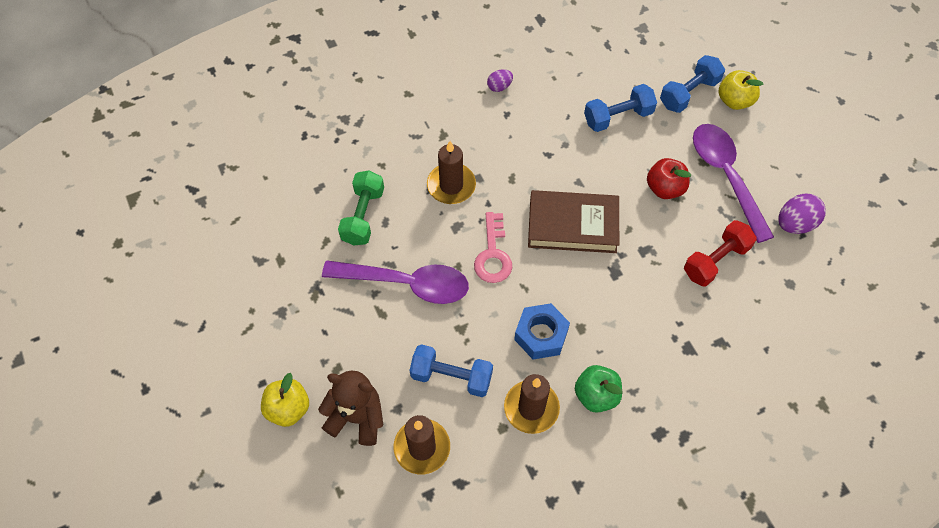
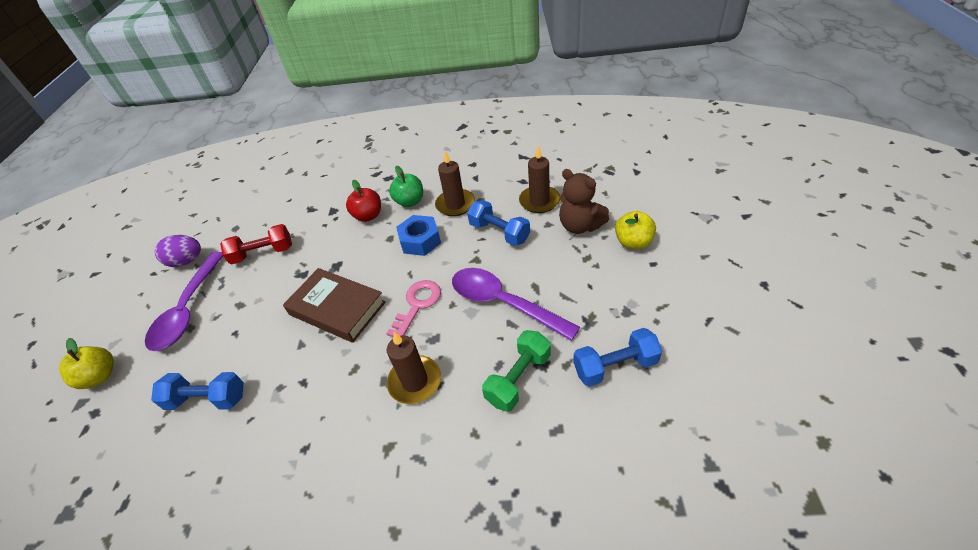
camera: 150 degrees left, 15 degrees down
purple egg [487,69,513,92] -> none
red apple [647,158,691,199] -> red apple moved to [346,180,381,222]
blue dumbbell [660,55,725,113] -> blue dumbbell moved to [573,328,662,387]

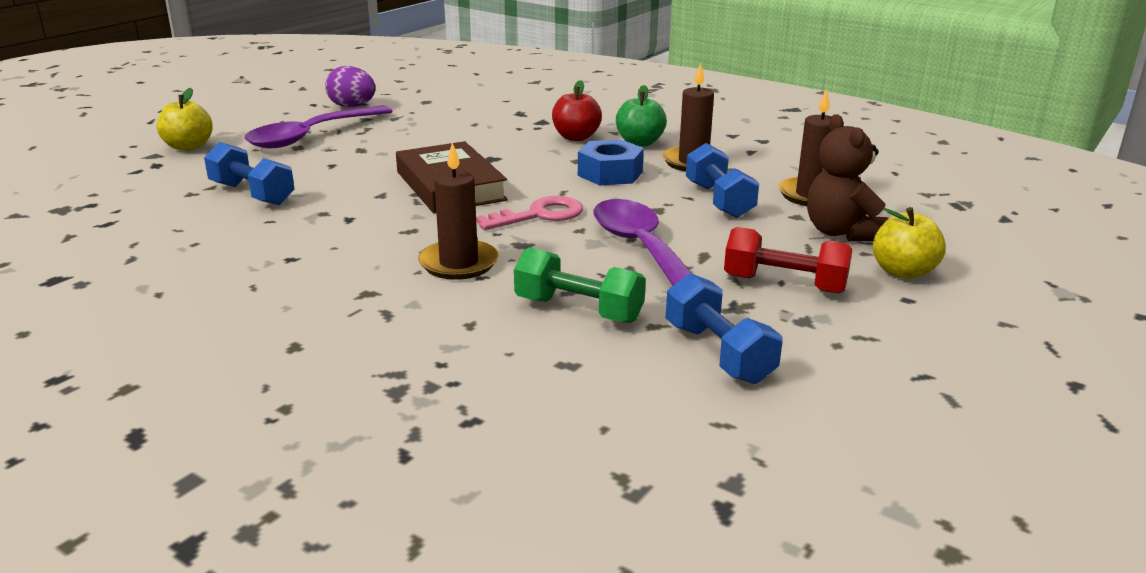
camera: 30 degrees right, 20 degrees down
red dumbbell [220,224,292,264] -> red dumbbell moved to [724,227,852,294]
green dumbbell [482,330,551,412] -> green dumbbell turned 45 degrees clockwise [514,247,646,323]
blue dumbbell [573,328,662,387] -> blue dumbbell turned 45 degrees clockwise [666,273,782,384]

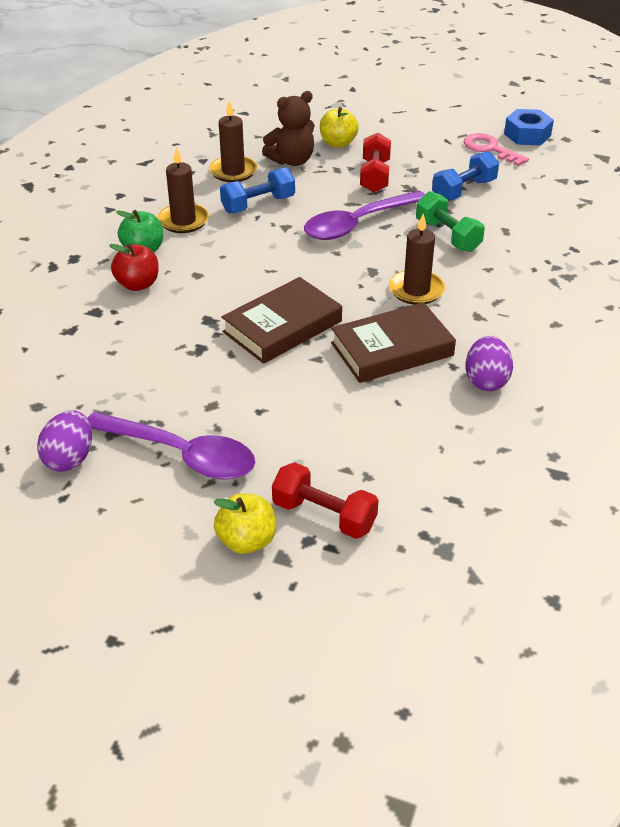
camera: 105 degrees left, 15 degrees up
blue dumbbell [204,142,294,205] -> none
pink key [476,196,583,230] -> pink key moved to [464,133,529,166]
green dumbbell [514,247,646,323] -> green dumbbell turned 45 degrees counterclockwise [416,191,485,252]
blue nut [578,139,644,185] -> blue nut moved to [504,109,554,146]
none -> red dumbbell [272,462,379,539]
none -> brown book [331,302,456,383]
none -> purple egg [466,336,513,391]

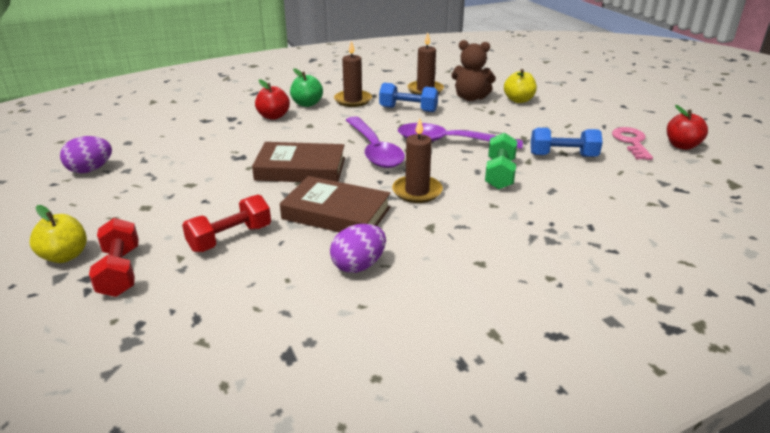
camera: 45 degrees right, 10 degrees down
purple spoon [87,412,255,480] -> purple spoon moved to [346,116,405,168]
red dumbbell [360,133,391,193] -> red dumbbell moved to [182,195,271,252]
blue nut [504,109,554,146] -> red apple [667,105,708,150]

